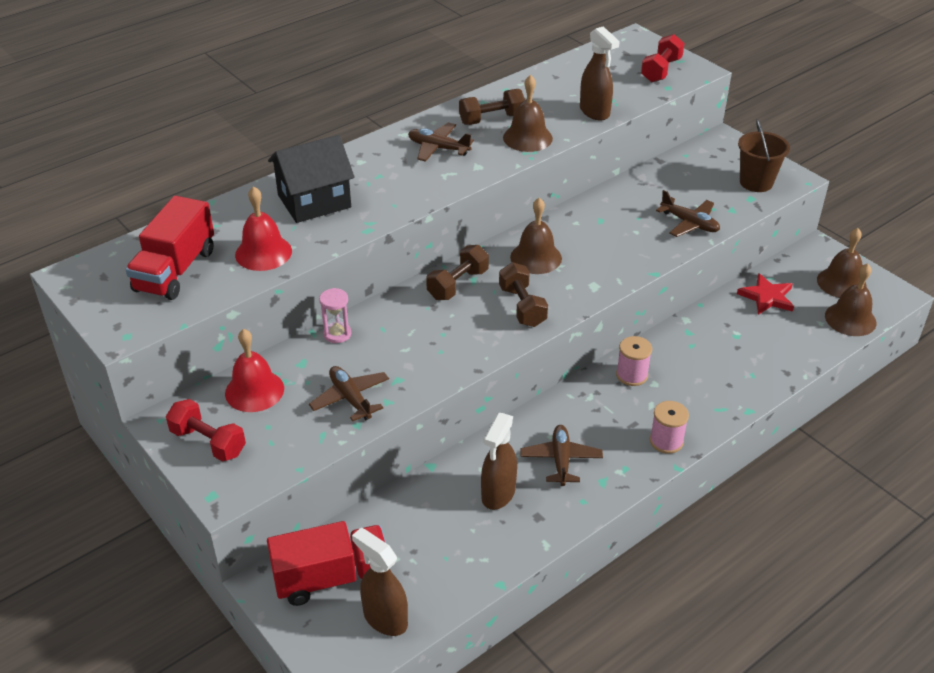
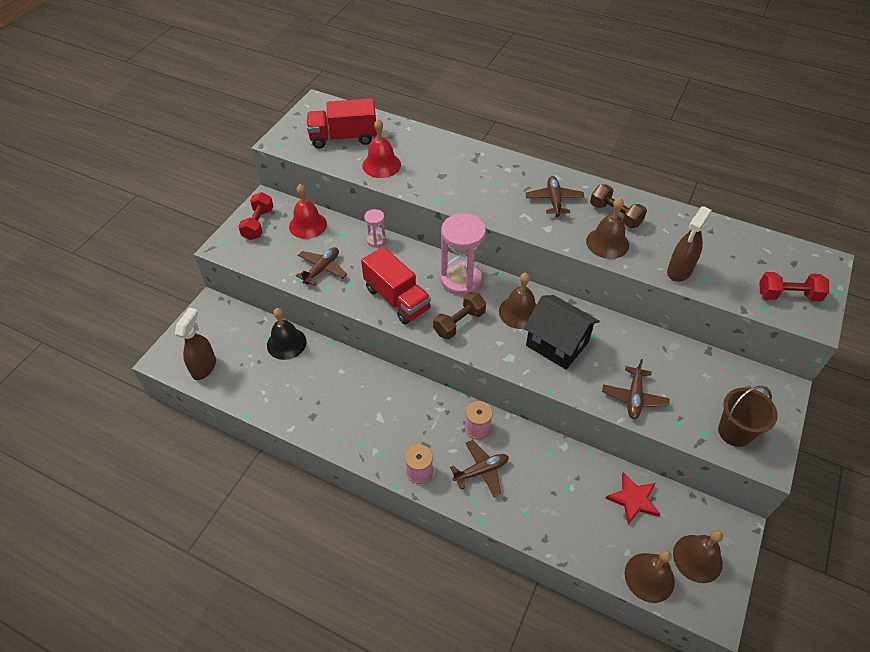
camera: 65 degrees right, 10 degrees up
red truck [267,521,386,606] -> red truck moved to [361,247,431,324]
black house [268,135,355,223] -> black house moved to [524,295,600,370]
brown dumbbell [426,245,489,300] -> pink hourglass [441,213,486,295]
brown spray bottle [481,413,517,510] -> none
brown plane [520,425,603,486] -> brown plane moved to [450,440,509,497]
none -> black bell [267,308,307,360]

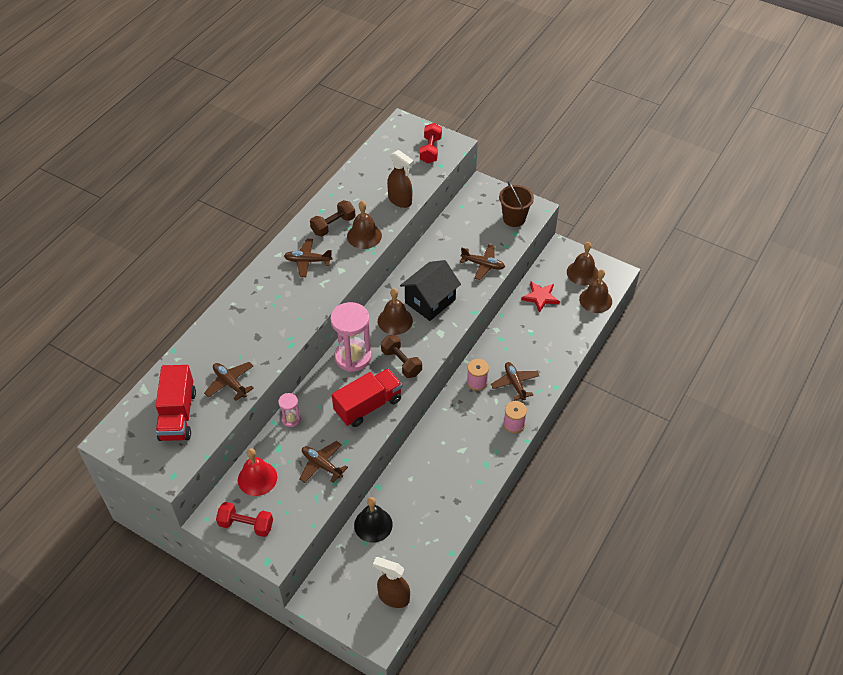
camera: 85 degrees left, 0 degrees up
red bell [362,119,401,178] -> brown plane [204,362,254,401]

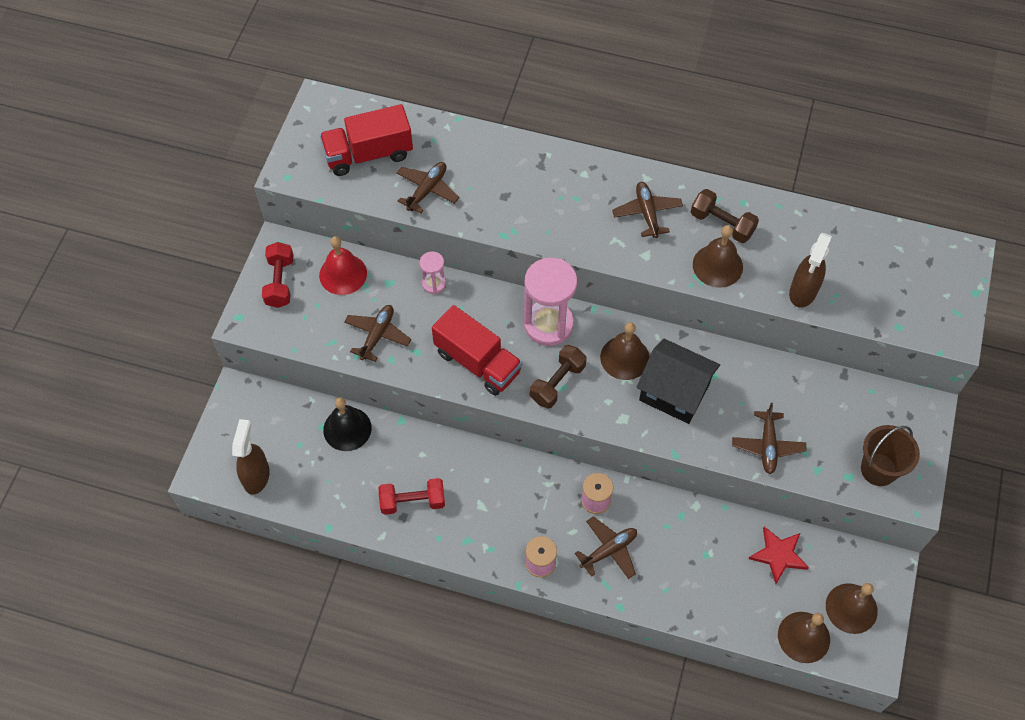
camera: 75 degrees right, 10 degrees up
red dumbbell [420,123,442,163] -> red dumbbell moved to [379,478,445,515]

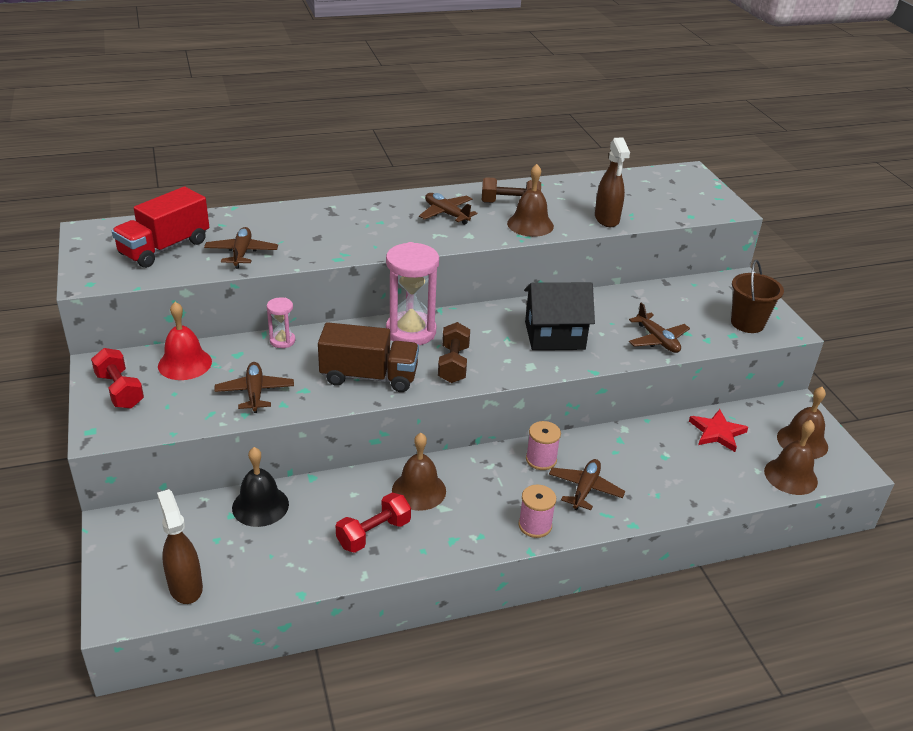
camera: 35 degrees left, 25 degrees down
red truck [432,305,522,396] -> brown truck [318,322,419,392]
brown bell [600,322,650,380] -> brown bell moved to [392,433,446,511]

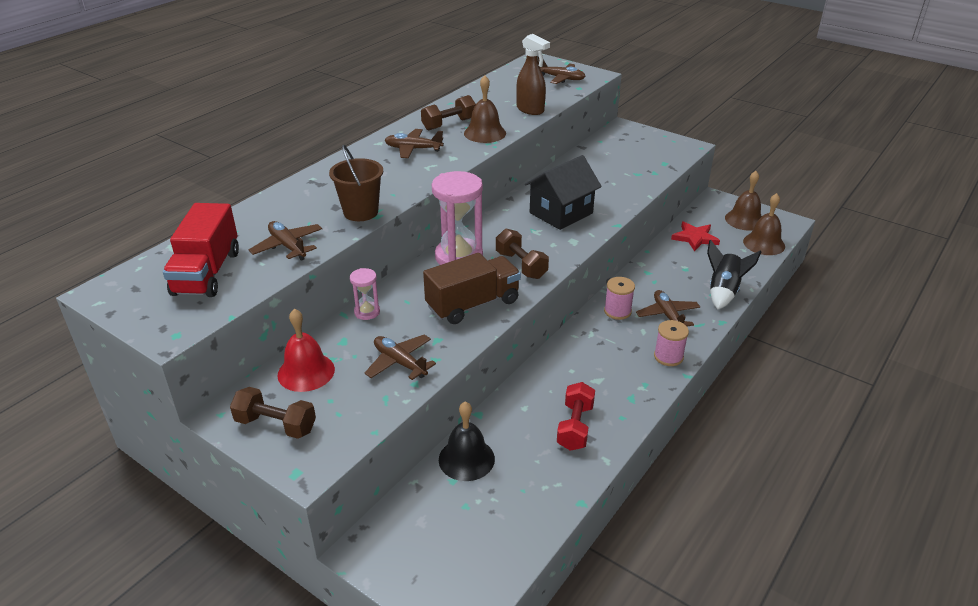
camera: 35 degrees left, 0 degrees up
red dumbbell [91,348,144,408] -> brown dumbbell [230,387,316,439]
brown spray bottle [157,489,203,604] -> none
brown bell [392,433,446,511] -> none
brown plane [629,302,690,353] -> brown plane moved to [538,57,586,84]
brown bucket [731,260,784,333] -> brown bucket moved to [329,145,383,221]
none -> black rocket [707,240,761,309]

